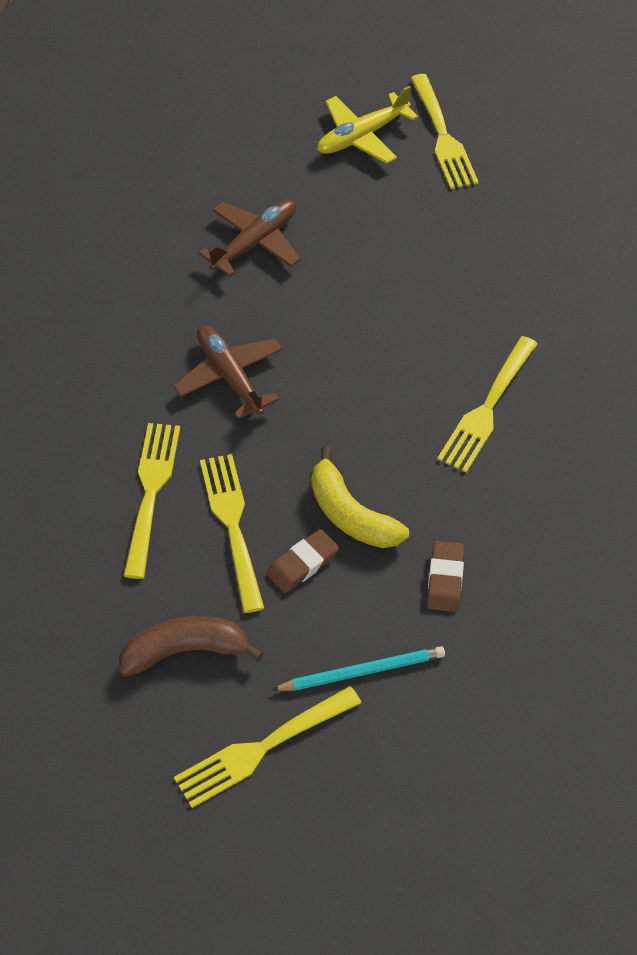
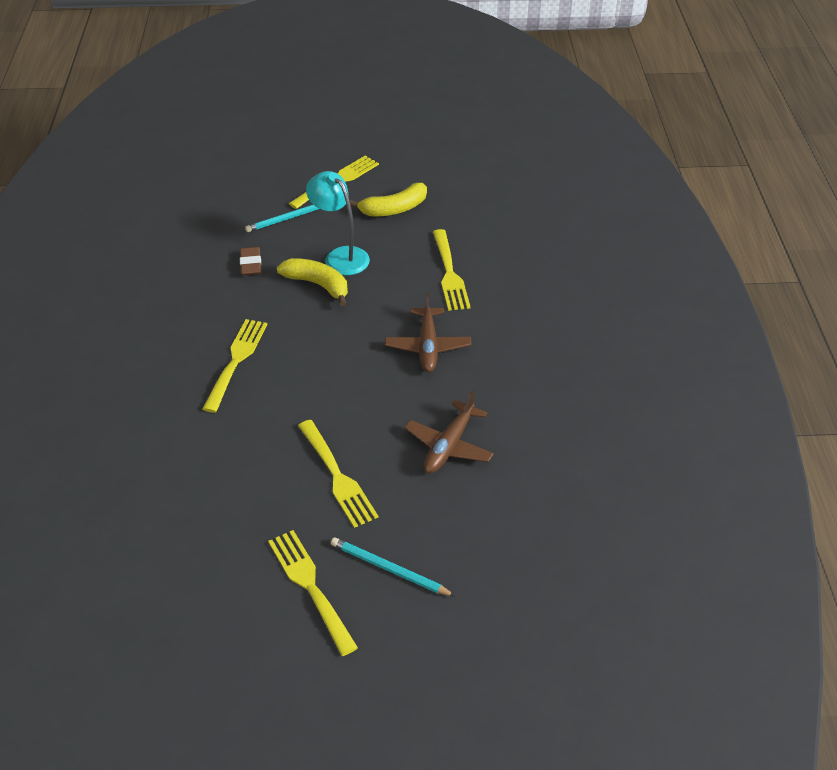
camera: 165 degrees right, 10 degrees down
brown banana [119,616,263,677] -> yellow banana [350,183,427,216]
brown plane [173,325,283,419] -> brown plane turned 45 degrees clockwise [385,293,471,372]
yellow fork [200,454,264,613] -> yellow fork moved to [298,420,378,528]
brown eraser [267,529,339,593] -> turquoise lamp [306,171,370,275]
yellow plane [317,85,418,164] -> turquoise pencil [331,537,455,596]

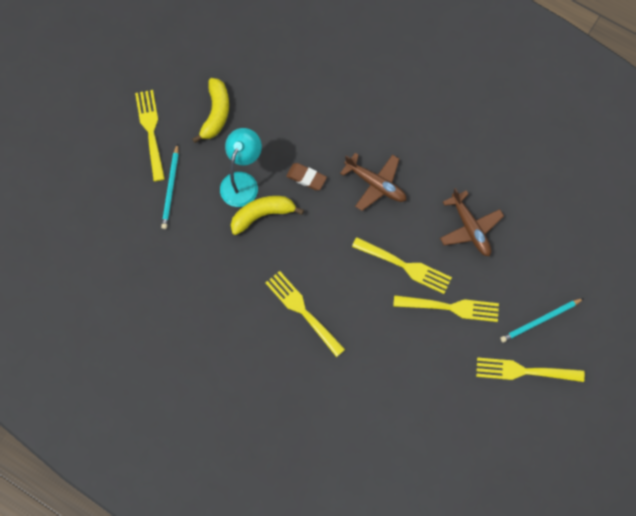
camera: 55 degrees left, 25 degrees up
brown eraser [240,247,261,276] -> brown eraser moved to [286,163,327,190]
turquoise lamp [306,171,370,275] -> turquoise lamp turned 120 degrees clockwise [220,128,262,207]
yellow fork [433,229,471,311] -> yellow fork moved to [352,237,452,294]

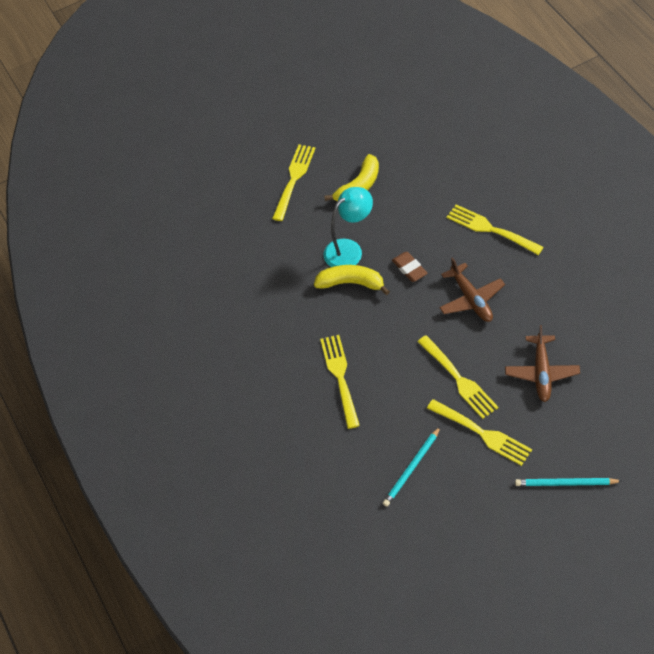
camera: 35 degrees right, 15 degrees down
turquoise pencil [161,144,179,229] -> turquoise pencil moved to [383,426,441,507]
yellow fork [476,357,585,382] -> yellow fork moved to [447,204,544,255]

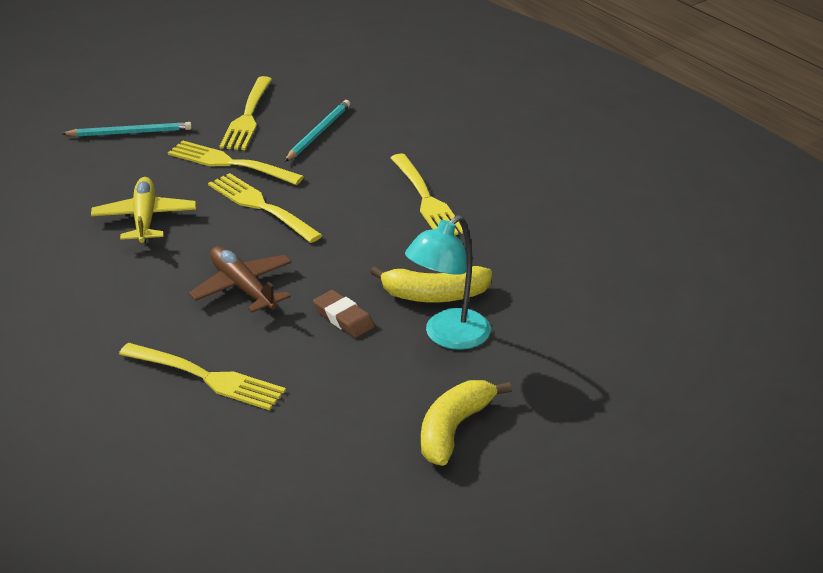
camera: 165 degrees right, 20 degrees down
yellow fork [272,144,315,221] -> yellow fork moved to [219,76,272,150]
brown plane [505,325,580,402] -> yellow plane [91,177,196,243]

